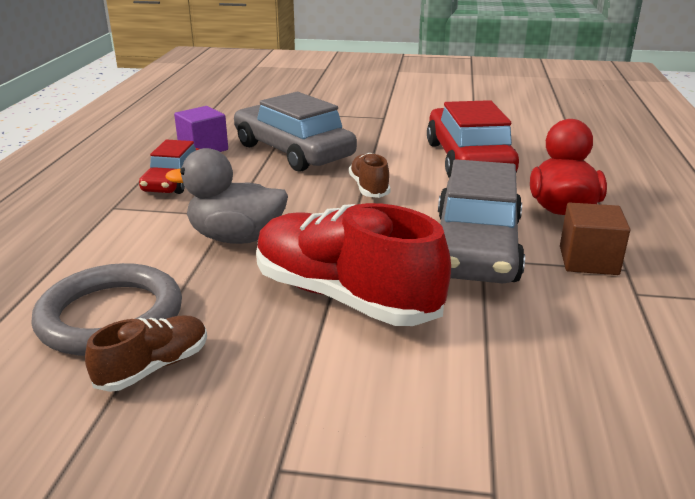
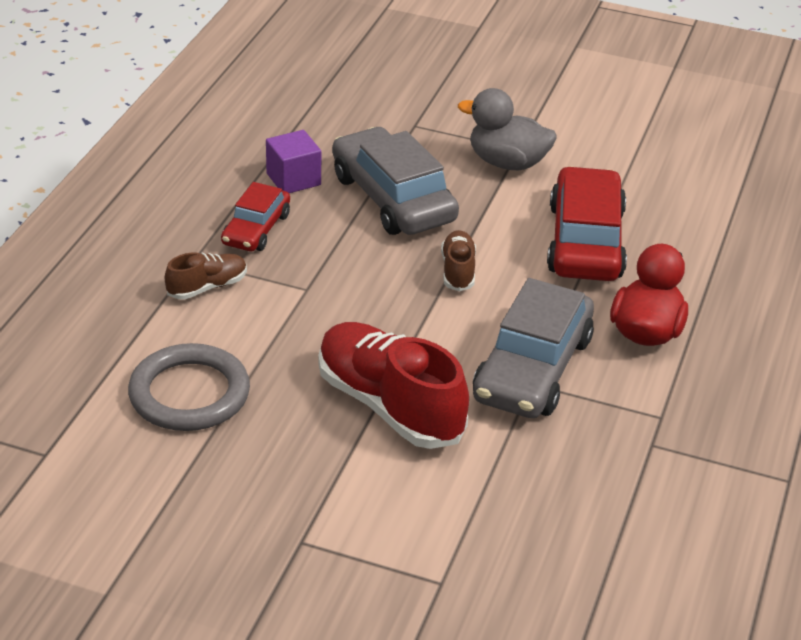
camera: 10 degrees right, 10 degrees up
brown shoe [85,316,207,392] -> brown shoe moved to [165,252,247,300]
grey duck [165,148,288,244] -> grey duck moved to [458,88,556,170]
brown cube [560,203,630,275] -> none

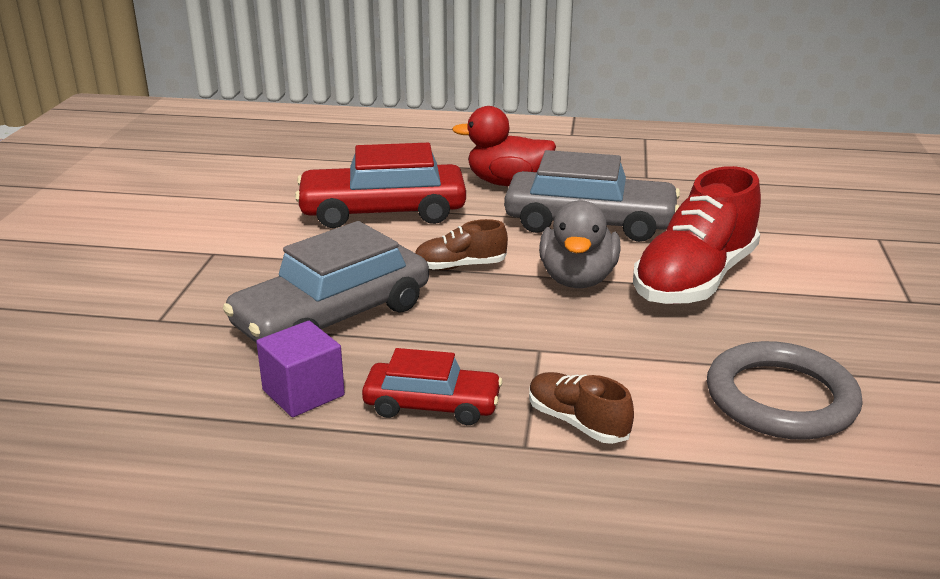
camera: 100 degrees left, 10 degrees down
grey duck [458,88,556,170] -> grey duck moved to [539,200,621,288]

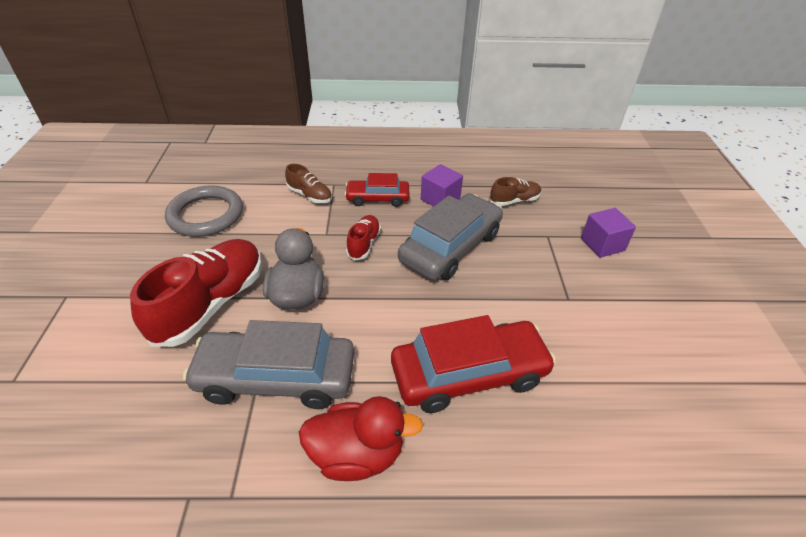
camera: 170 degrees right, 15 degrees up
brown shoe [415,219,508,270] -> brown shoe moved to [490,177,541,206]
none -> red shoe [346,215,381,260]
none -> purple cube [581,208,636,258]

